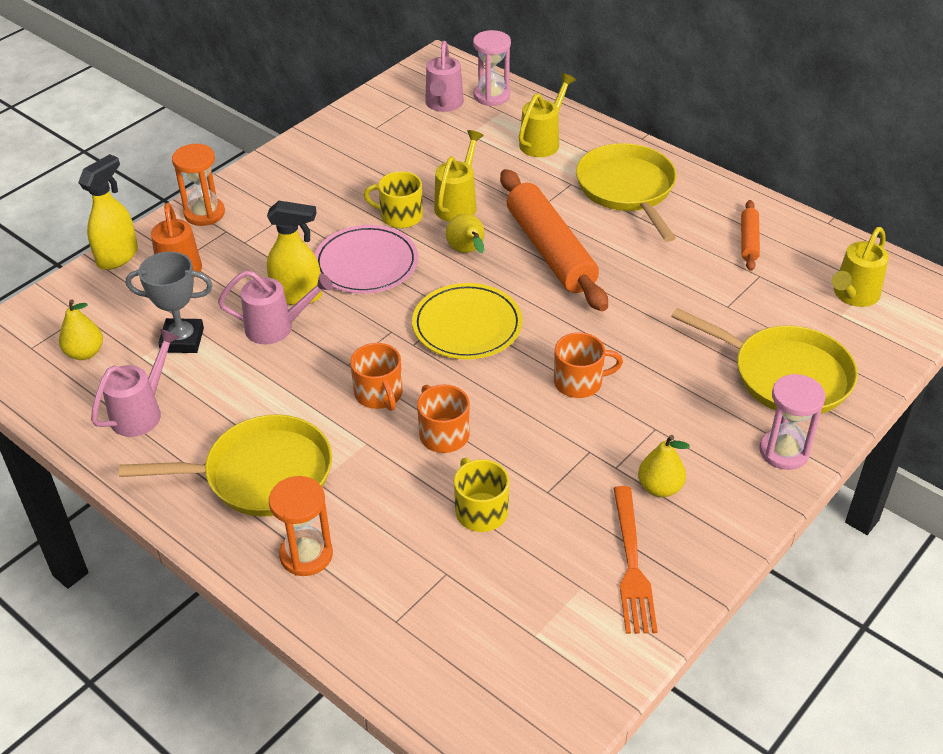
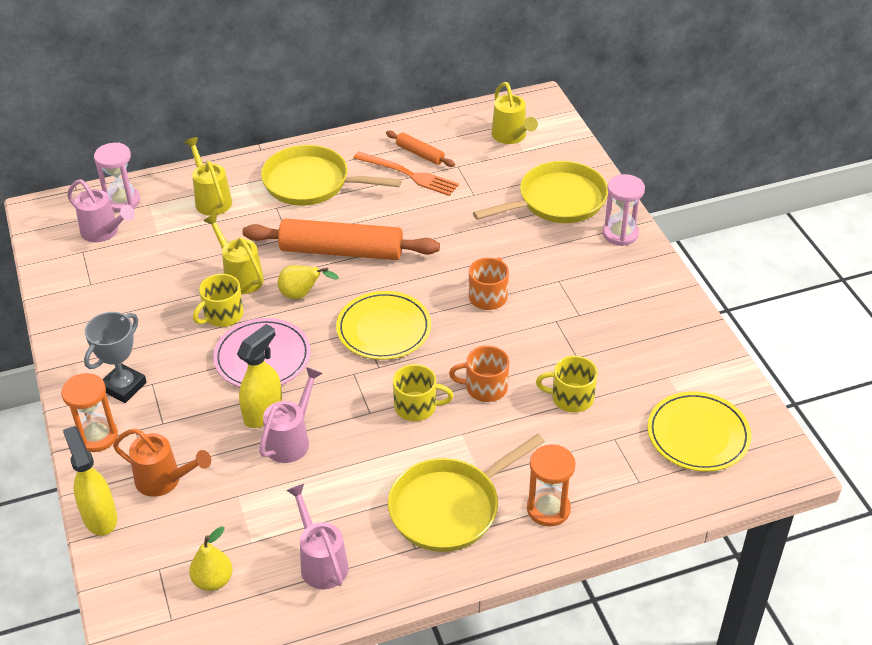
camera: 60 degrees left, 0 degrees up
yellow pan [119,414,332,517] -> yellow pan turned 150 degrees counterclockwise [388,434,545,552]
grey trophy [126,251,213,353] -> grey trophy moved to [84,312,147,403]
orange mug [350,343,403,411] -> yellow mug [393,364,454,421]
orange fork [613,486,658,634] -> orange fork moved to [353,152,459,196]
yellow pear [638,435,690,497] -> none
none -> yellow plate [647,391,751,472]

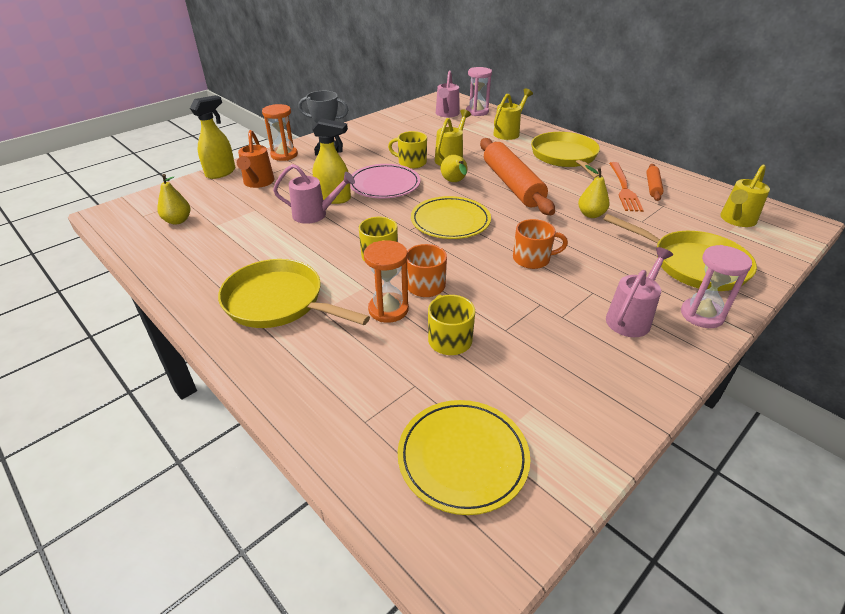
camera: 65 degrees right, 5 degrees down
pink watering can [286,484,349,589] -> pink watering can moved to [606,247,673,337]
orange hourglass [527,444,576,527] -> orange hourglass moved to [364,240,409,323]
none -> yellow pear [578,165,610,218]

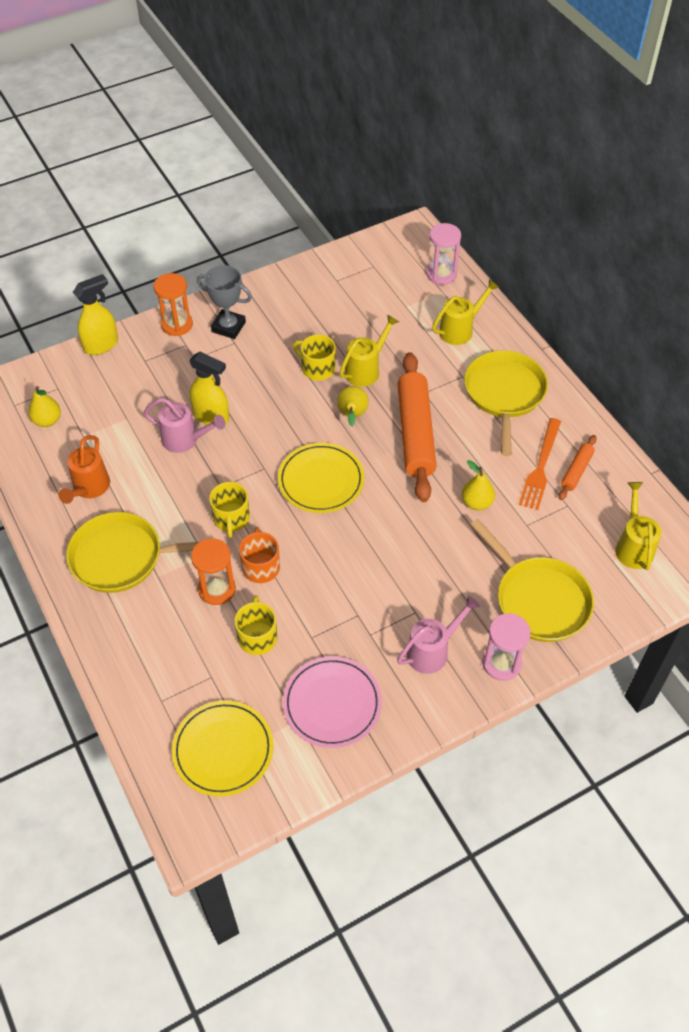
camera: 15 degrees right, 15 degrees up
yellow pan [218,259,370,328] -> yellow pan turned 45 degrees counterclockwise [66,512,199,593]
orange watering can [237,130,274,188] -> orange watering can moved to [58,435,110,504]
pink plate [350,164,421,199] -> pink plate moved to [283,656,382,748]
pink watering can [436,70,460,117] -> none
orange mug [513,219,568,269] -> none
yellow watering can [720,165,770,227] -> yellow watering can turned 120 degrees clockwise [615,482,661,570]

